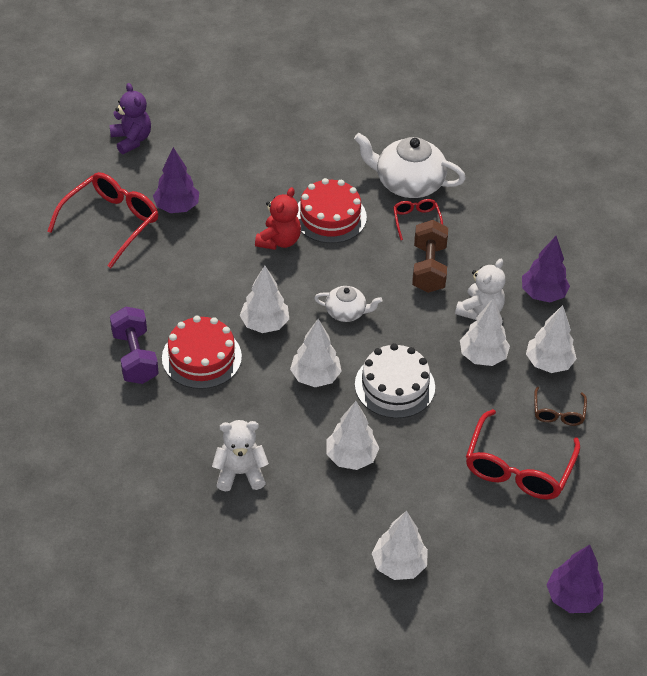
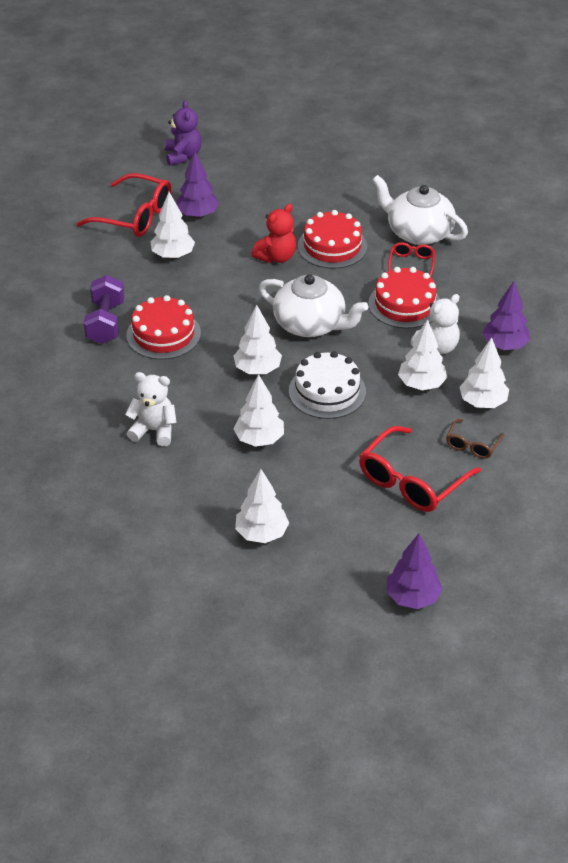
camera: 20 degrees right, 5 degrees down
red glasses [47,172,158,268] -> red glasses turned 60 degrees clockwise [76,173,171,237]
white tree [240,266,289,333] -> white tree moved to [150,192,195,259]
white teapot [314,286,383,322] -> white teapot [259,274,368,337], size x1.84
brown dumbbell [412,220,448,293] -> red cake [368,267,440,329]

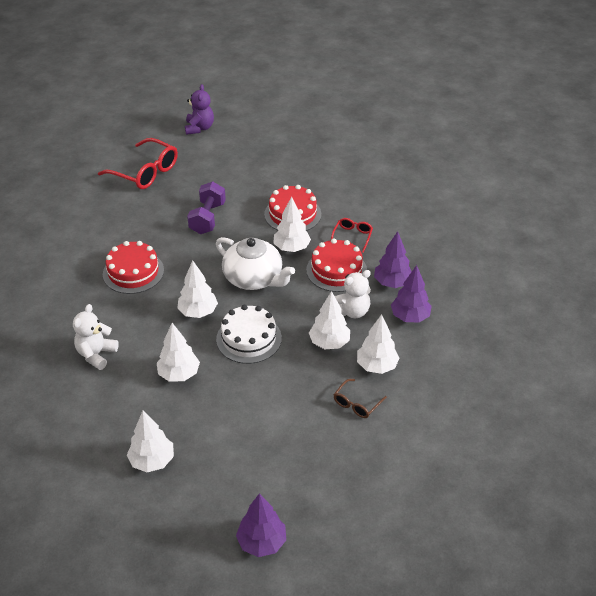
camera: 10 degrees right, 0 degrees up
purple dumbbell [84,275,124,344] -> purple dumbbell moved to [187,181,226,234]
white teddy bear [125,372,177,446] -> white teddy bear turned 90 degrees counterclockwise [73,304,119,370]
white tree [150,192,195,259] -> white tree moved to [273,196,311,252]
purple tree [177,151,219,218] -> purple tree moved to [374,231,412,288]
red teddy bear [251,204,296,263] -> none
red glasses [359,426,481,512] -> none
white teapot [373,175,468,245] -> none

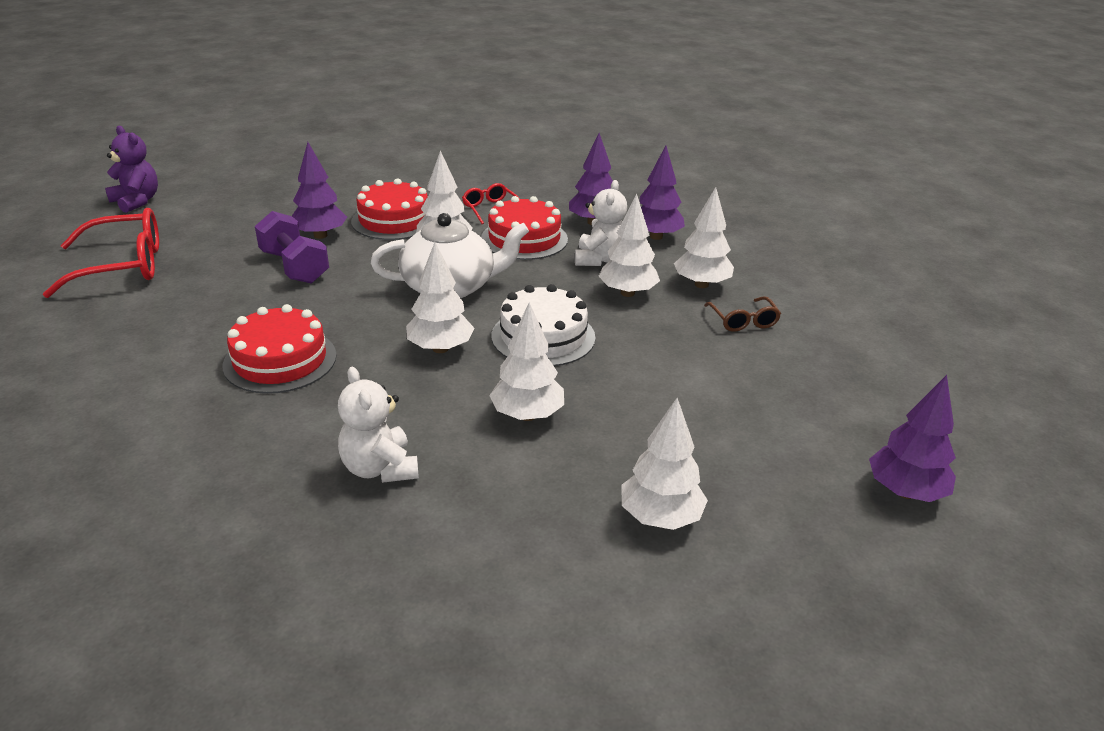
camera: 50 degrees left, 10 degrees down
none -> purple tree [292,142,347,239]

